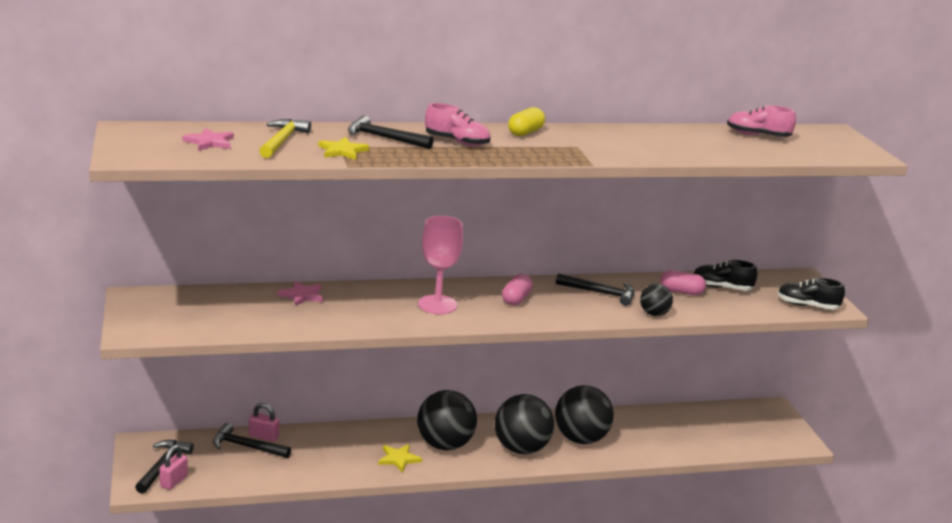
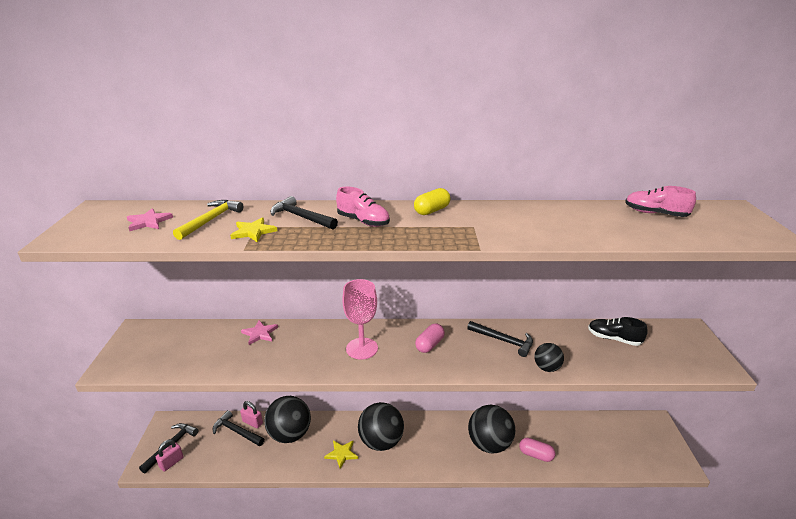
camera: 15 degrees right, 5 degrees up
black ball [495,394,554,454] -> black ball moved to [264,396,311,443]
pink capsule [661,270,706,295] -> pink capsule moved to [519,438,555,462]
black shoe [778,278,845,310] -> none

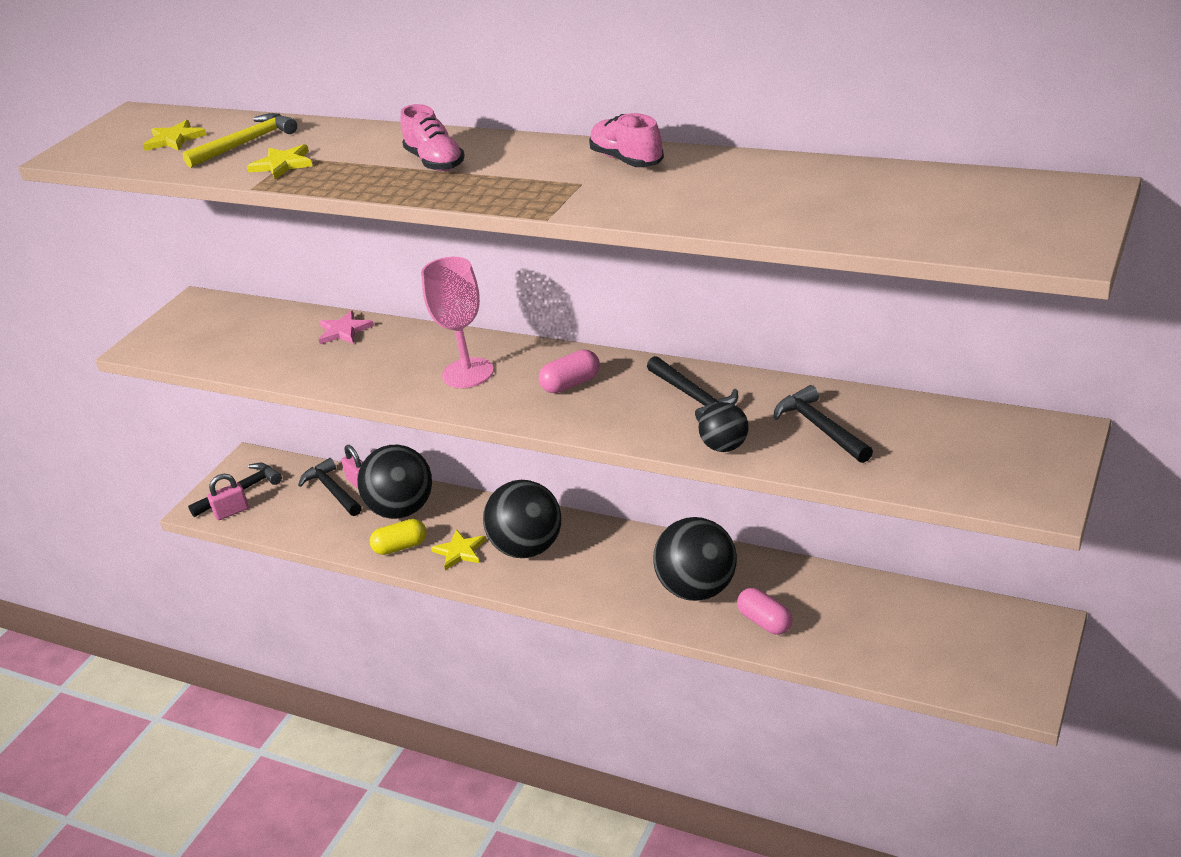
camera: 30 degrees right, 5 degrees up
pink star [127,208,173,231] -> yellow star [143,120,207,151]
black hammer [270,196,338,229] -> black hammer moved to [774,385,873,463]
yellow capsule [414,188,450,215] -> yellow capsule moved to [370,519,427,555]
black shoe [588,317,648,346] -> none
pink shoe [625,186,696,217] -> pink shoe moved to [589,113,664,167]

